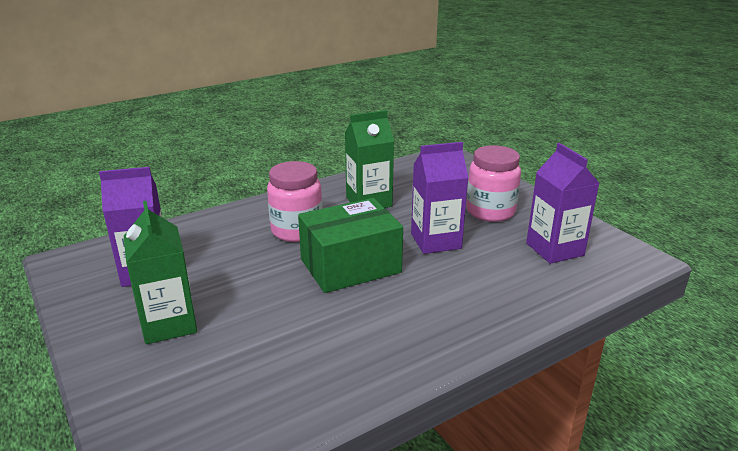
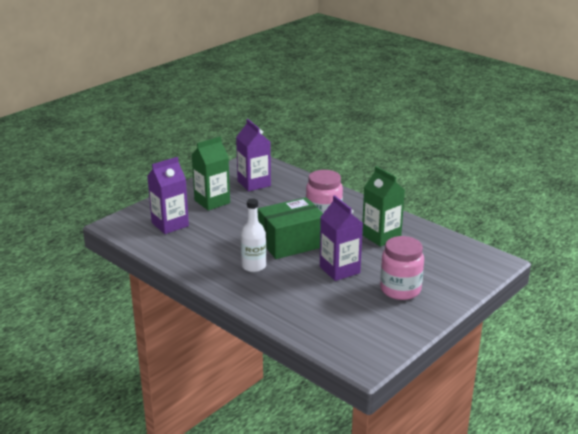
camera: 75 degrees right, 0 degrees up
green box [298,198,403,293] -> green box turned 75 degrees counterclockwise [257,197,323,259]
purple carton [526,143,600,264] -> purple carton moved to [147,157,189,234]
none -> white bottle [241,198,266,272]

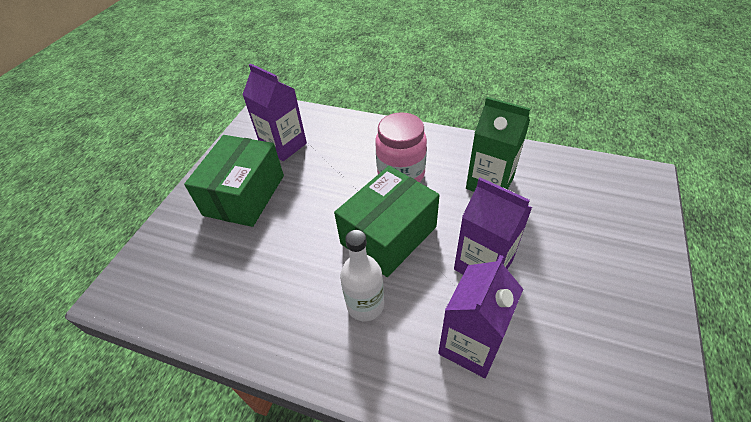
camera: 20 degrees left, 20 degrees up
purple carton [147,157,189,234] -> purple carton moved to [438,255,523,378]
green carton [192,136,230,211] -> green box [184,135,284,227]
pink jar [380,236,424,300] -> none

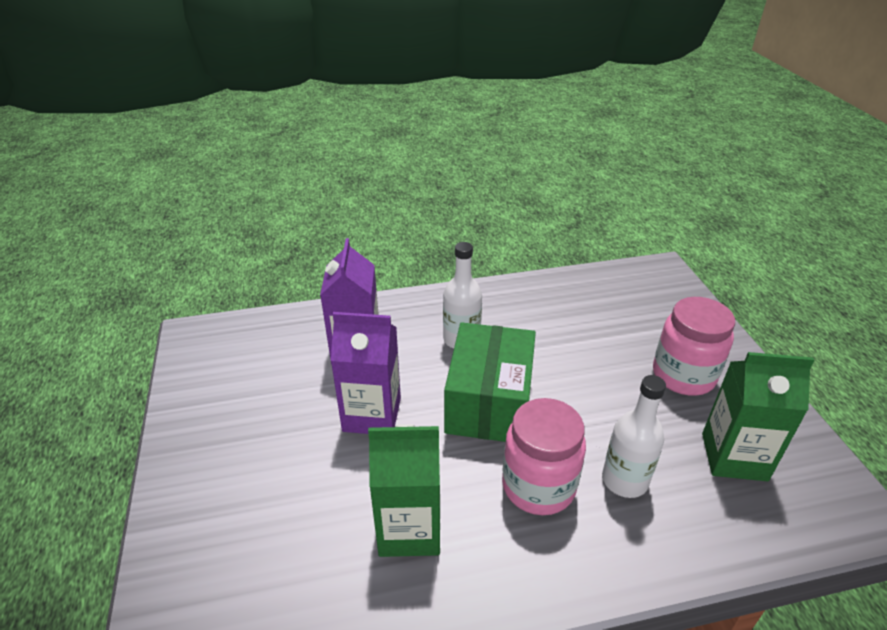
camera: 145 degrees right, 10 degrees down
green box [184,135,284,227] -> pink jar [653,297,735,396]
purple carton [242,63,307,161] -> green carton [702,352,814,481]
none -> white bottle [602,375,666,498]

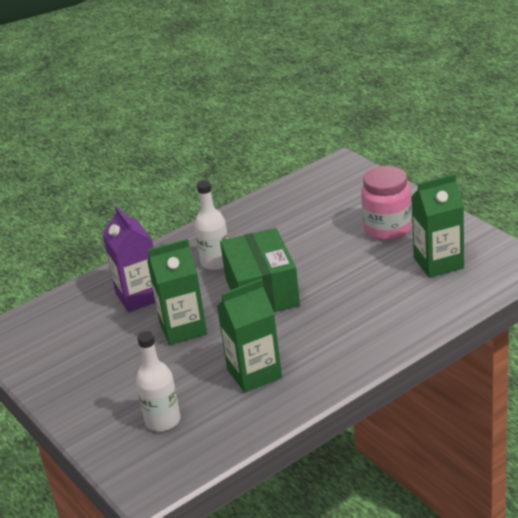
camera: 20 degrees left, 5 degrees down
purple carton [330,312,401,434] -> green carton [147,239,207,345]
pink jar [502,398,586,515] -> none
white bottle [602,375,666,498] -> white bottle moved to [136,331,180,432]

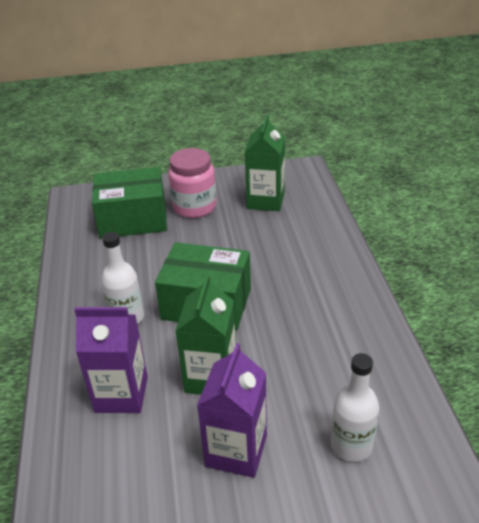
camera: 65 degrees left, 5 degrees up
green carton [217,279,282,393] -> none
none -> green box [92,167,167,238]
none -> purple carton [197,343,267,478]

